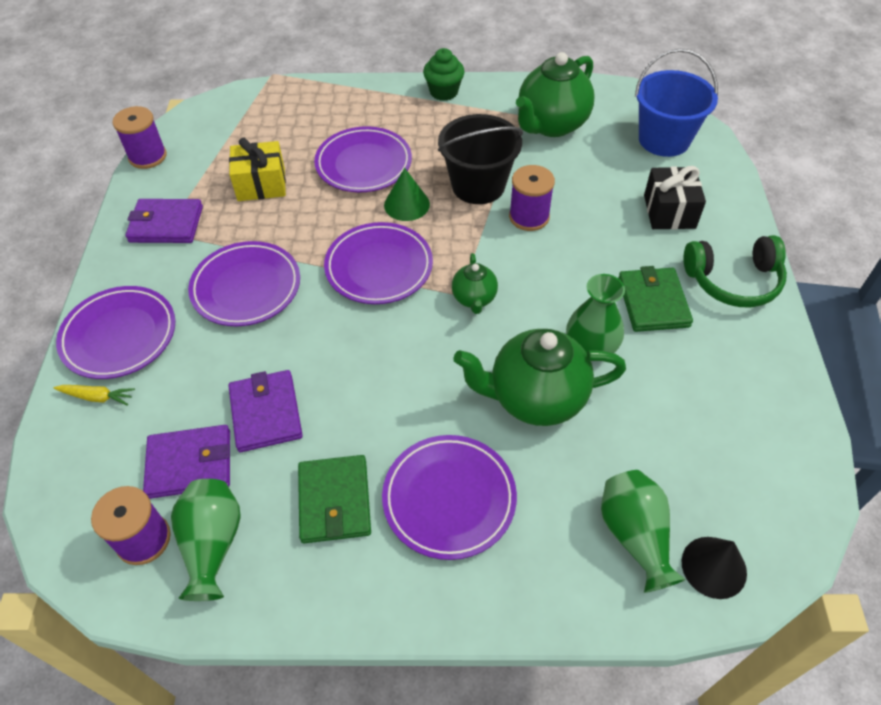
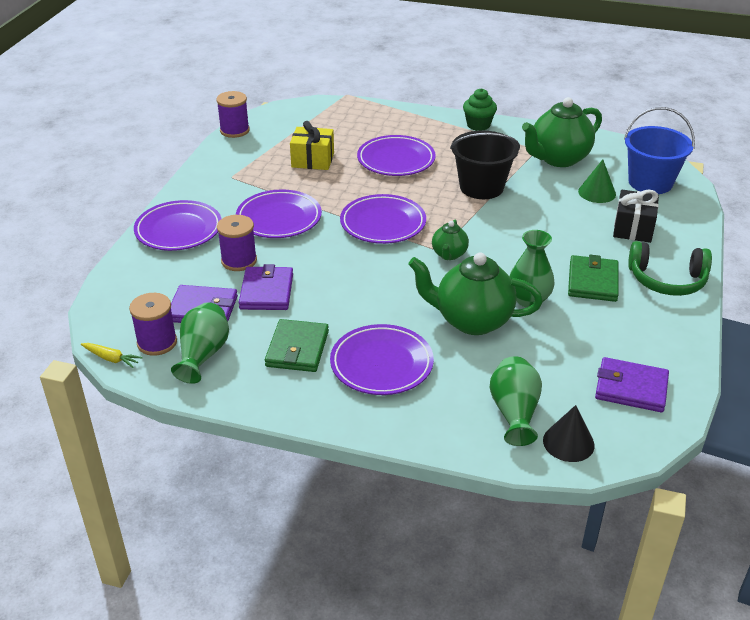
camera: 15 degrees right, 15 degrees down
yellow carrot [53,385,135,406] -> yellow carrot moved to [81,343,143,368]
purple wallet [125,199,203,243] -> purple wallet moved to [595,357,669,412]
green cone [384,168,430,221] -> green cone moved to [578,159,616,203]
purple spool [509,165,555,231] -> purple spool moved to [217,215,257,271]

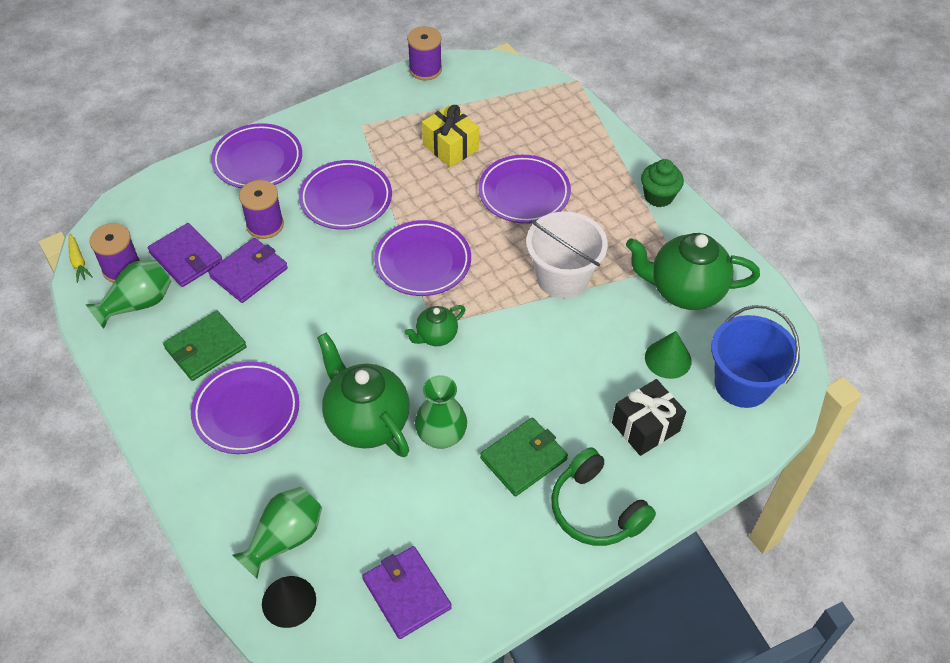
camera: 40 degrees right, 15 degrees up
black bucket [450,130,520,199] -> white bucket [526,211,608,299]

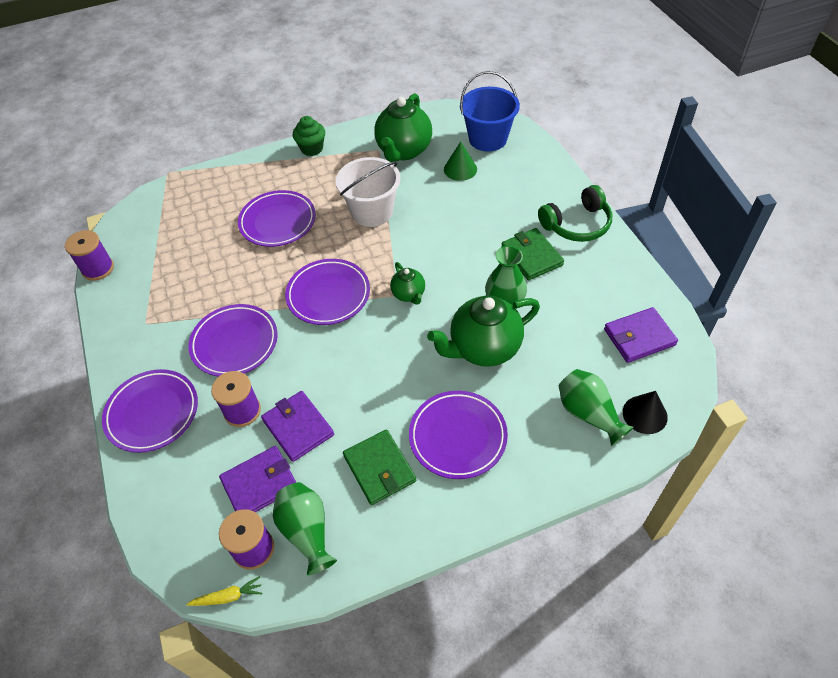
camera: 75 degrees left, 0 degrees up
yellow gift [422,104,479,167] -> none
black gift [612,379,686,456] -> none

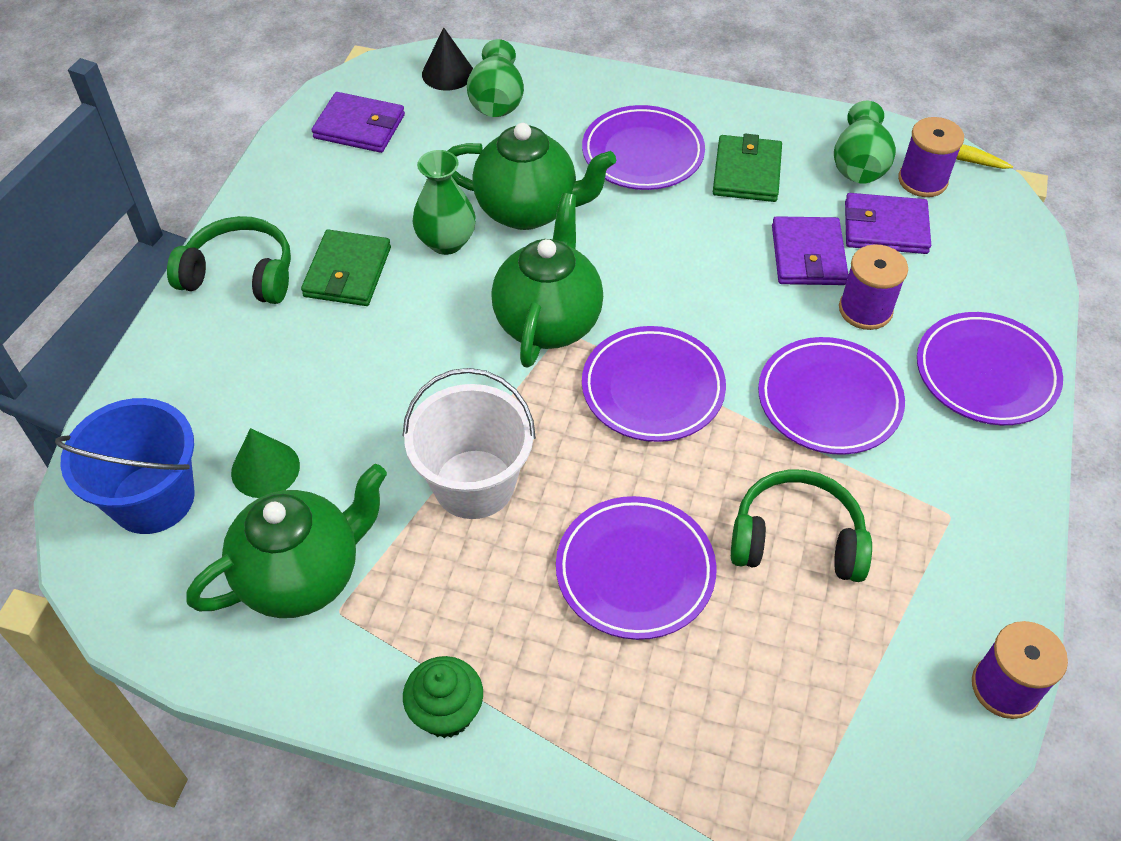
camera: 145 degrees left, 0 degrees up
green teapot [390,262,425,305] -> green teapot [491,193,603,368], size x1.94
none -> green headphones [731,469,872,582]

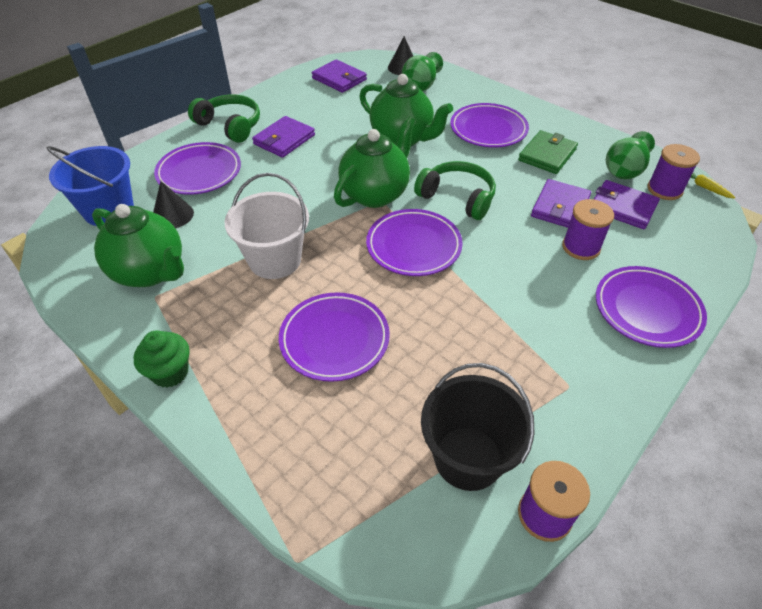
camera: 25 degrees right, 5 degrees down
green teapot [186,464,387,618] -> green teapot turned 45 degrees clockwise [92,204,184,287]
green cone [231,428,300,498] -> black cone [153,181,194,228]
green wallet [301,230,391,306] -> purple wallet [252,116,315,158]
green vase [412,150,476,255] -> none
green headphones [731,469,872,582] -> green headphones moved to [414,161,496,220]
purple plate [758,337,905,455] -> purple plate moved to [154,142,241,195]
none -> black bucket [421,363,534,491]

